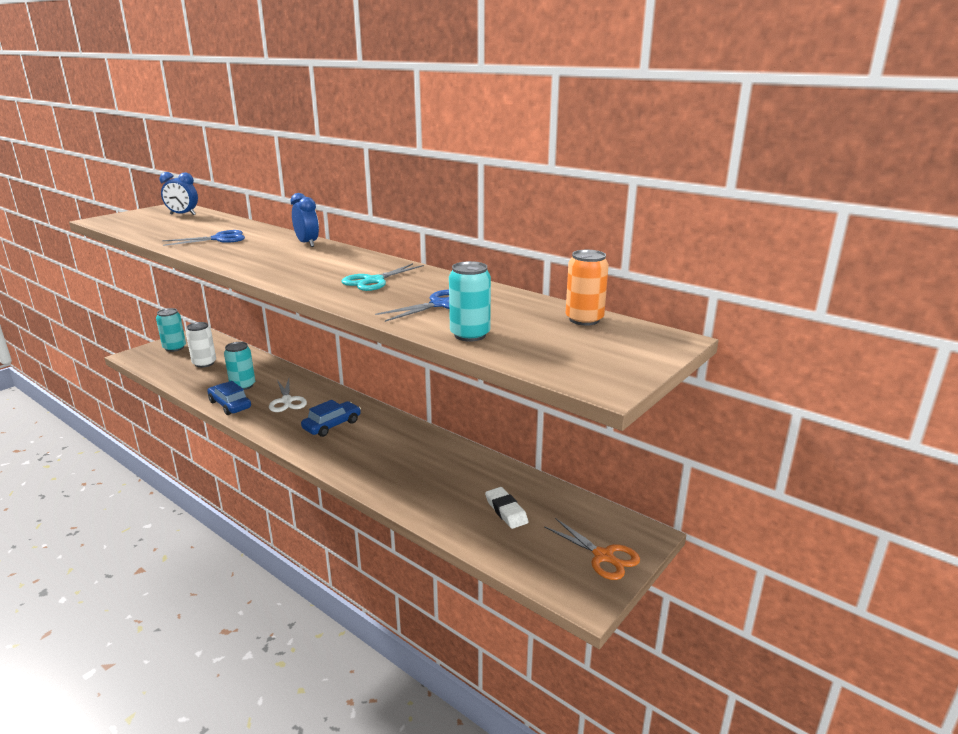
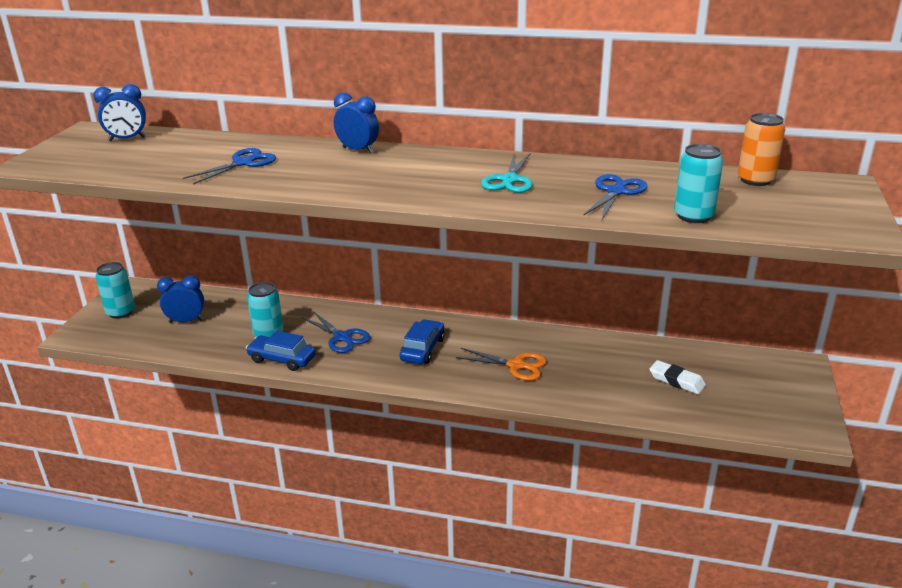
camera: 25 degrees left, 5 degrees up
white can [186,322,216,368] -> blue clock [157,275,204,323]
white scissors [269,379,307,412] -> blue scissors [302,311,370,353]
orange scissors [544,518,640,580] -> orange scissors moved to [456,348,547,381]

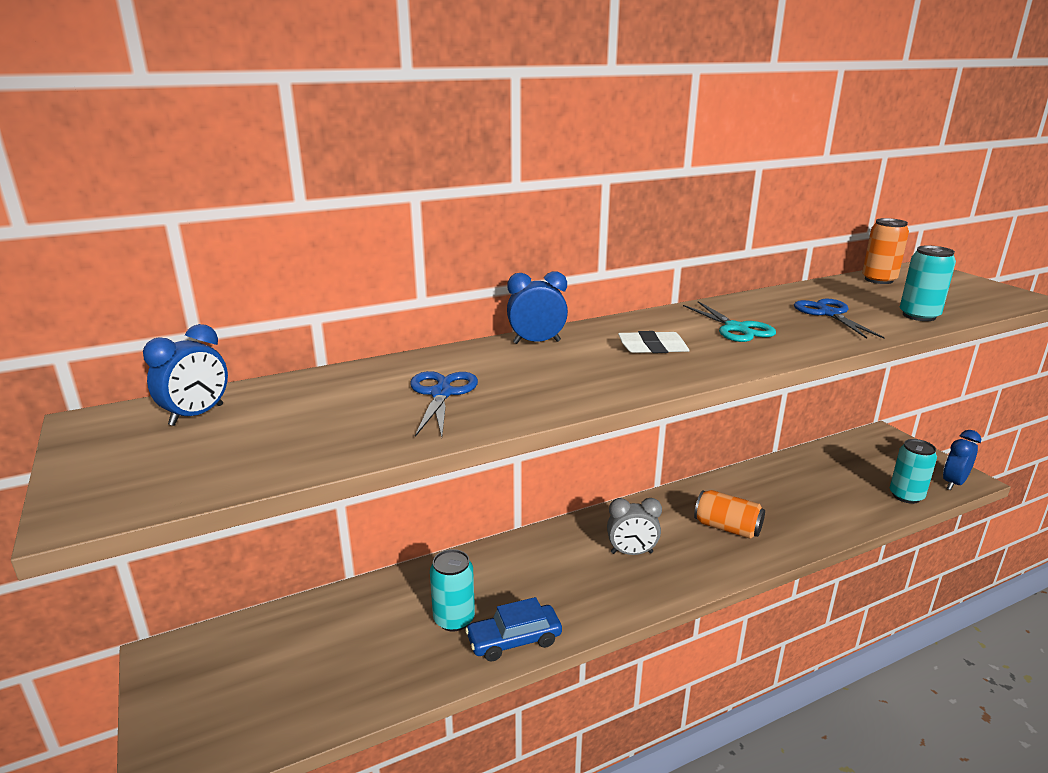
camera: 40 degrees left, 5 degrees down
turquoise can [95,262,135,319] -> turquoise can moved to [890,439,937,504]
blue clock [157,275,204,323] -> blue clock moved to [943,430,981,490]
blue scissors [302,311,370,353] -> none
blue car [400,319,445,364] -> grey clock [607,498,662,555]
orange scissors [456,348,547,381] -> orange can [694,490,765,539]
white eraser [649,360,706,394] -> white eraser moved to [618,331,689,353]

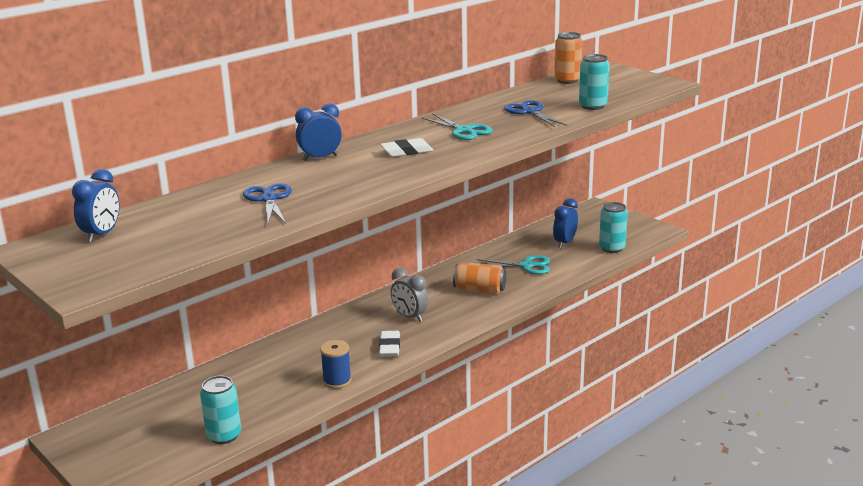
camera: 15 degrees left, 0 degrees up
turquoise can [430,549,475,632] -> turquoise can moved to [200,376,241,444]
blue car [465,597,562,661] -> blue spool [320,340,351,389]
grey clock [607,498,662,555] -> grey clock turned 60 degrees clockwise [391,268,429,322]
blue clock [943,430,981,490] -> blue clock moved to [553,198,578,248]
none -> white eraser [379,331,400,357]
none -> turquoise scissors [476,255,550,274]

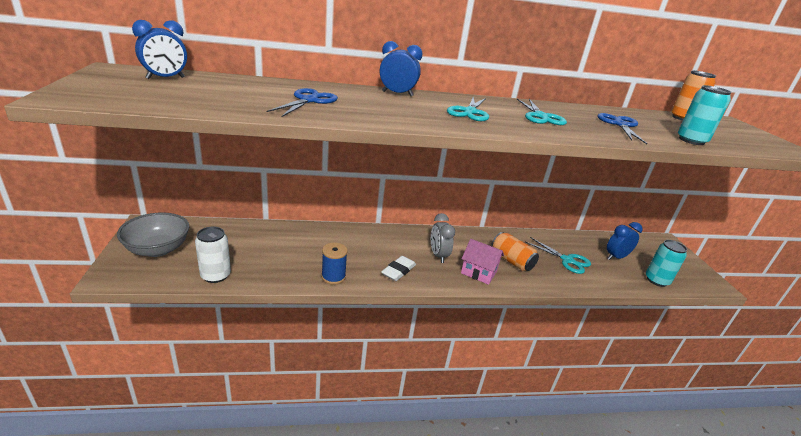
camera: 30 degrees right, 5 degrees up
turquoise can [200,376,241,444] -> white can [195,227,231,283]
white eraser [380,138,433,157] -> turquoise scissors [447,97,489,121]
none -> grey bowl [117,213,189,257]
none -> pink house [461,239,504,285]

